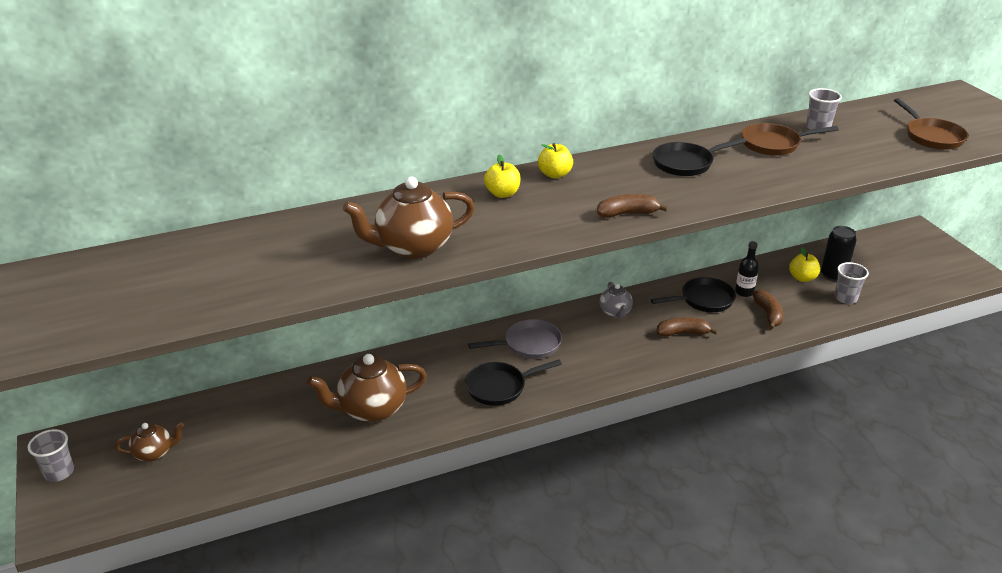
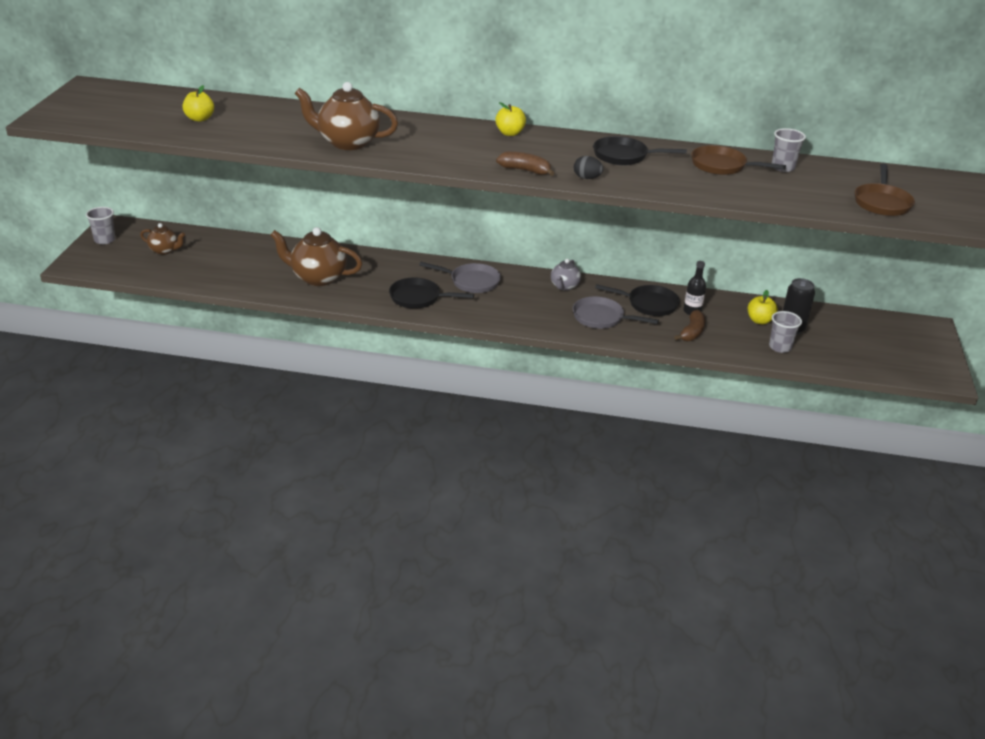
camera: 30 degrees right, 0 degrees up
yellow apple [484,154,521,198] -> yellow apple moved to [182,85,214,122]
brown banana [657,317,718,337] -> grey pan [573,297,659,329]
none -> black egg [574,156,604,179]

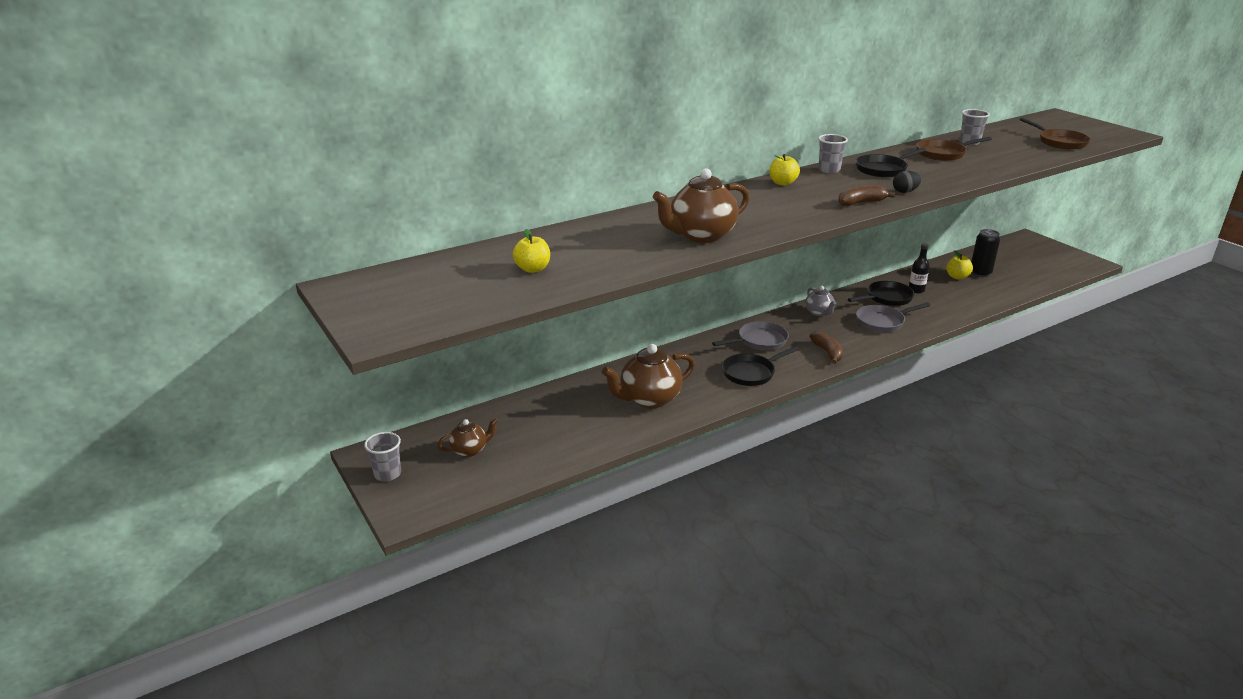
camera: 40 degrees left, 5 degrees down
brown banana [674,310,705,341] -> brown banana moved to [810,331,843,364]
grey cup [769,311,802,353] -> grey cup moved to [818,134,848,173]

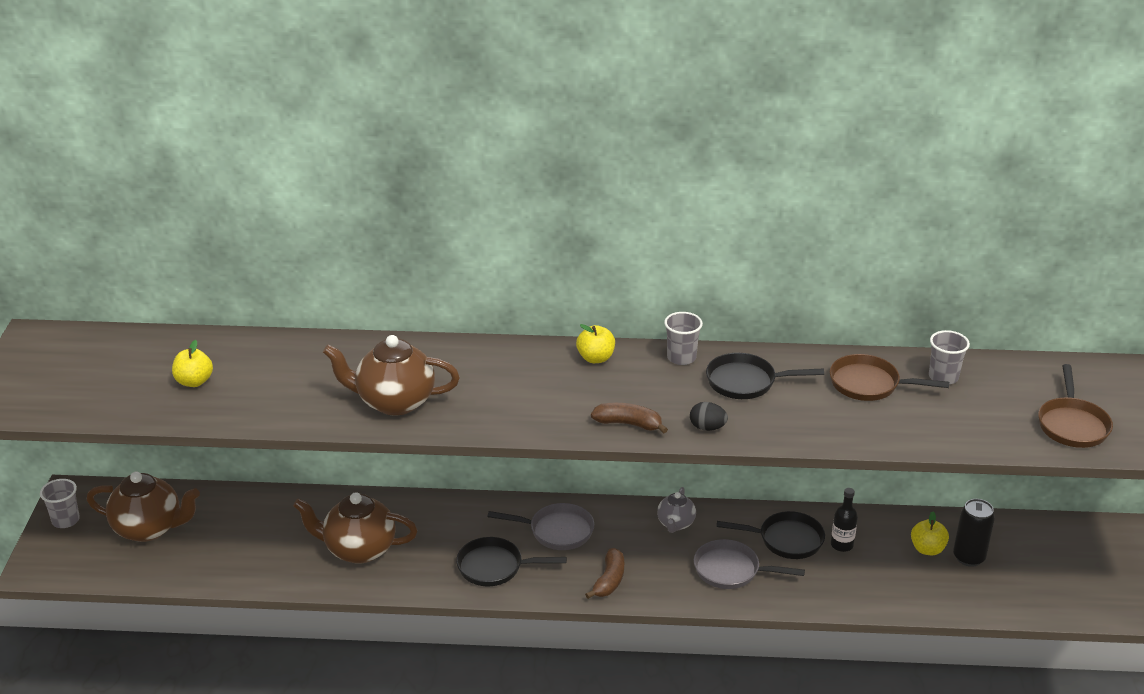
camera: 35 degrees right, 5 degrees up
brown teapot [437,418,498,457] -> brown teapot [87,471,200,542], size x1.81

